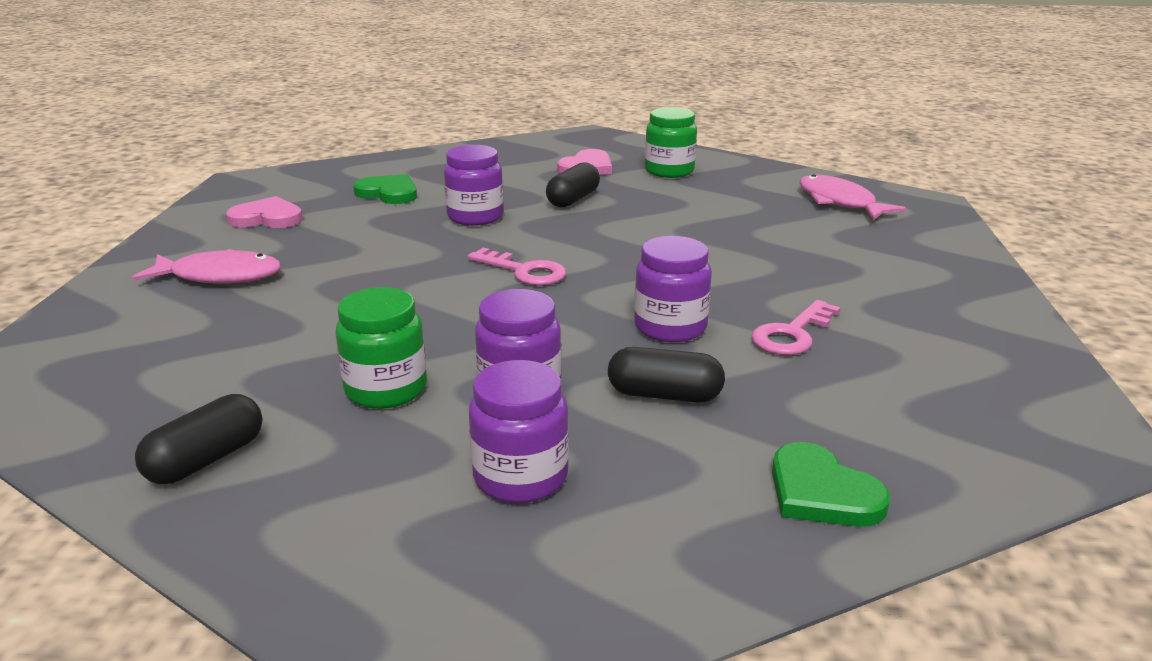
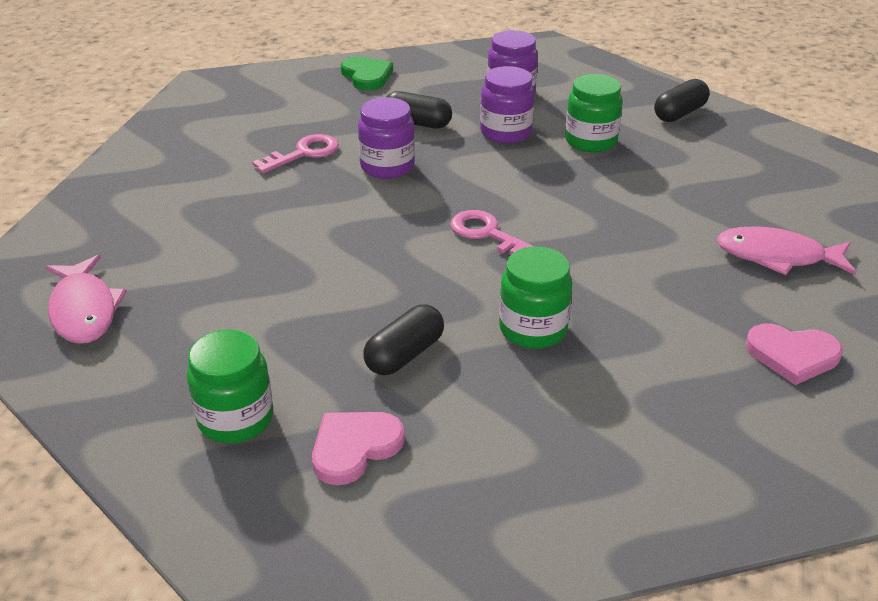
camera: 170 degrees left, 10 degrees up
green heart [353,174,417,204] -> none
purple jar [444,145,504,226] -> green jar [499,246,572,349]

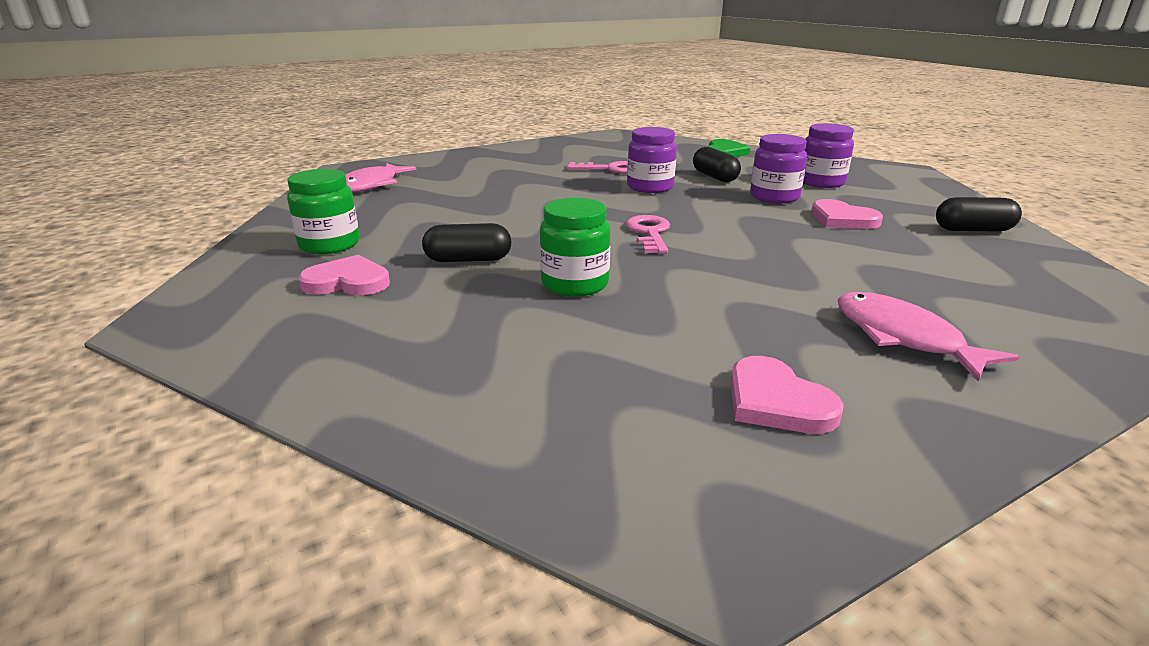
camera: 45 degrees right, 10 degrees down
green jar [565,74,623,152] -> pink heart [811,199,883,229]

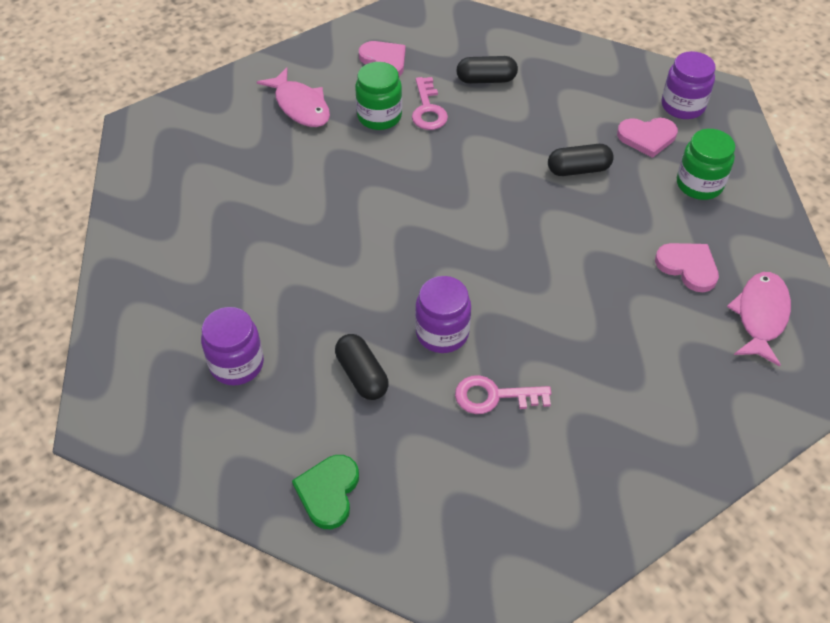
camera: 175 degrees right, 25 degrees up
green jar [540,198,610,297] -> green jar moved to [355,62,402,130]
pink key [626,215,670,254] -> pink key moved to [412,77,448,130]
purple jar [750,134,807,203] -> purple jar moved to [661,51,716,119]
pink heart [811,199,883,229] -> pink heart moved to [655,243,719,292]
black capsule [936,197,1022,232] -> black capsule moved to [456,56,518,84]

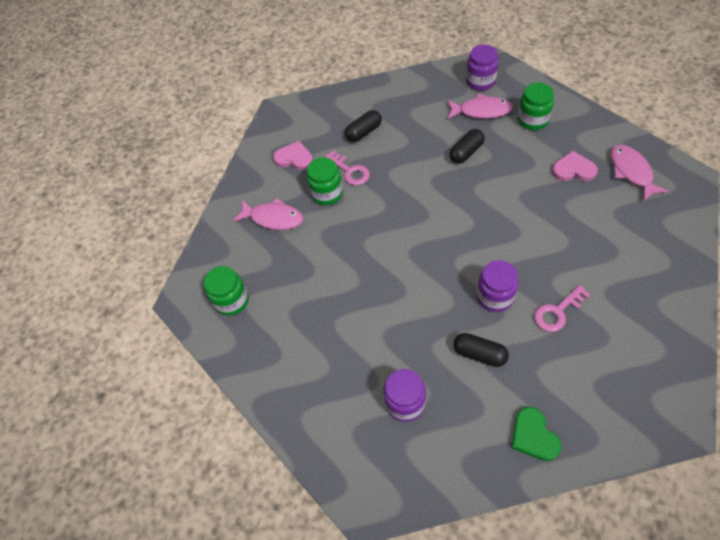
camera: 30 degrees left, 5 degrees up
pink heart [617,118,678,158] -> pink fish [447,93,513,119]
none -> green jar [204,266,249,316]

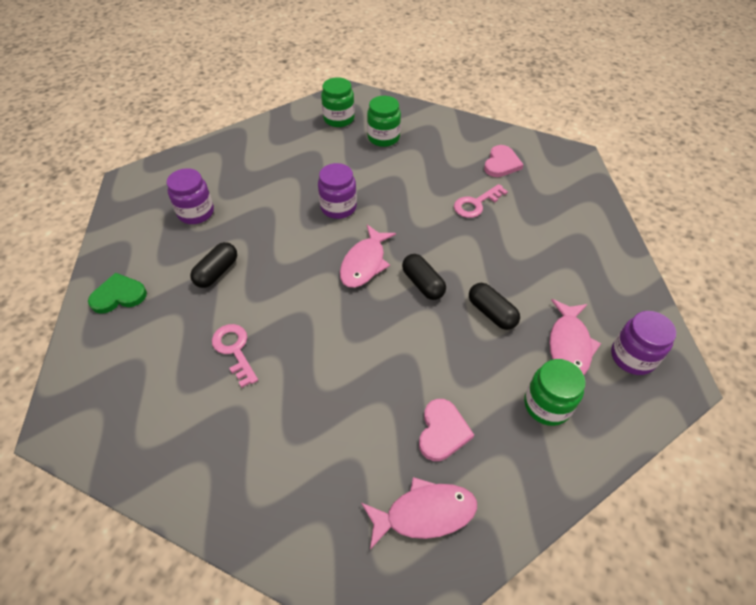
camera: 90 degrees right, 5 degrees down
pink fish [233,198,303,230] -> pink fish moved to [340,225,396,288]
green jar [307,157,343,205] -> green jar moved to [367,96,401,147]
black capsule [345,110,382,142] -> black capsule moved to [402,254,446,300]
purple jar [477,260,519,312] -> purple jar moved to [318,163,357,219]

